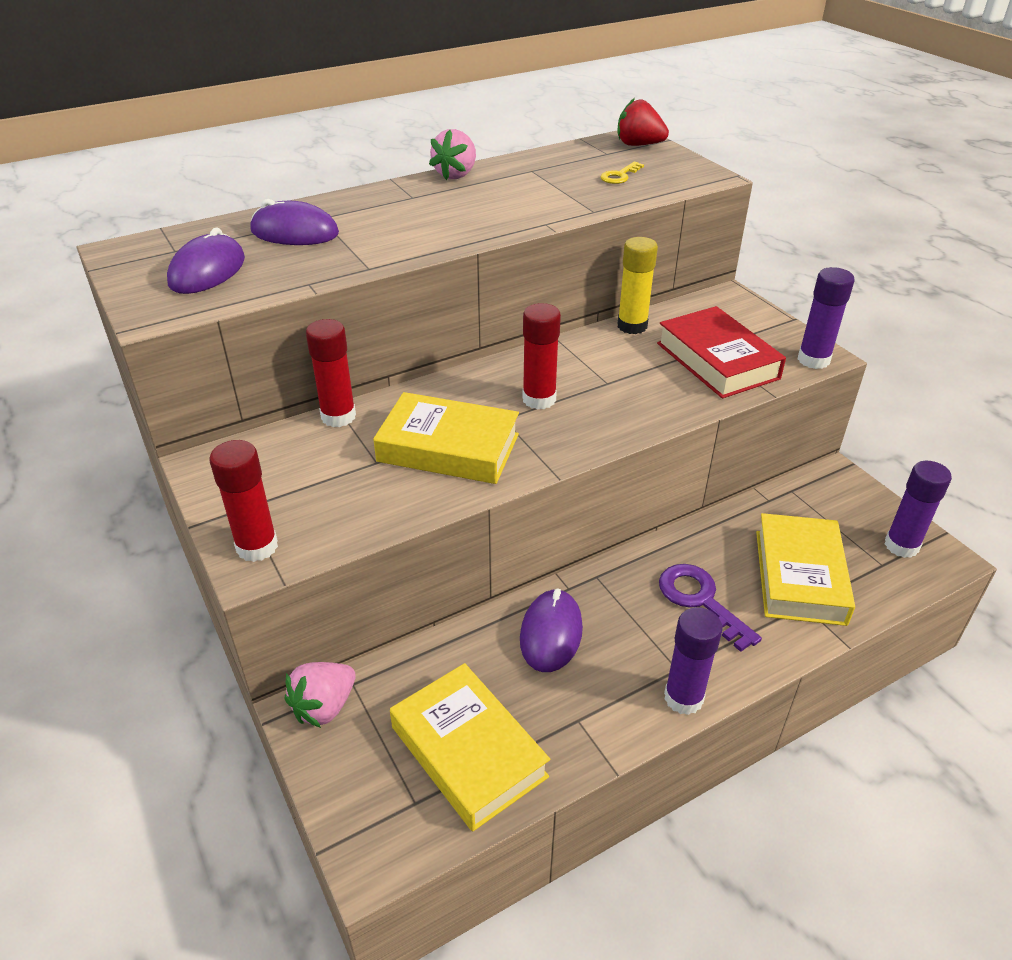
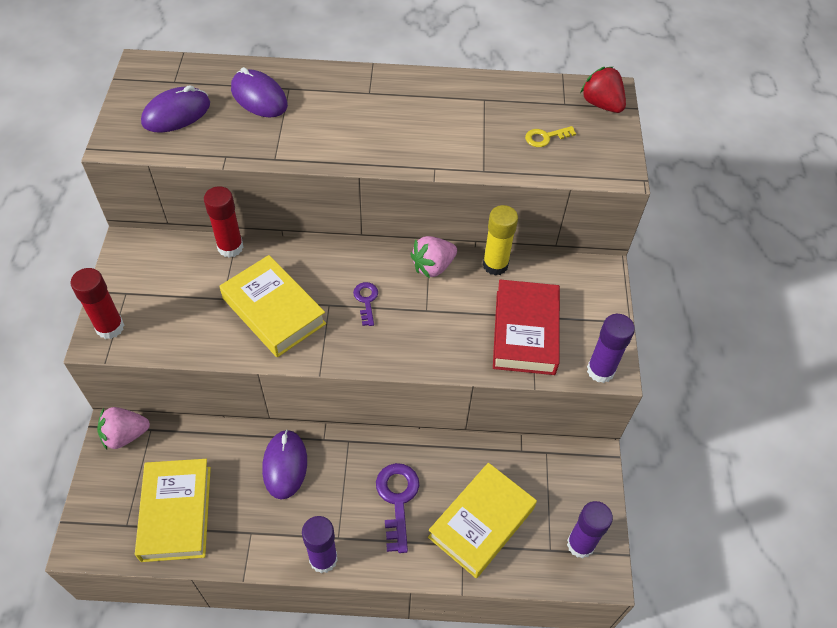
camera: 30 degrees right, 15 degrees up
pink strawberry [429,129,476,180] -> pink strawberry moved to [410,236,457,278]
purple mouse [520,588,583,672] -> purple mouse turned 45 degrees counterclockwise [262,430,307,500]
red glue stick [522,303,561,410] -> purple key [353,282,378,326]

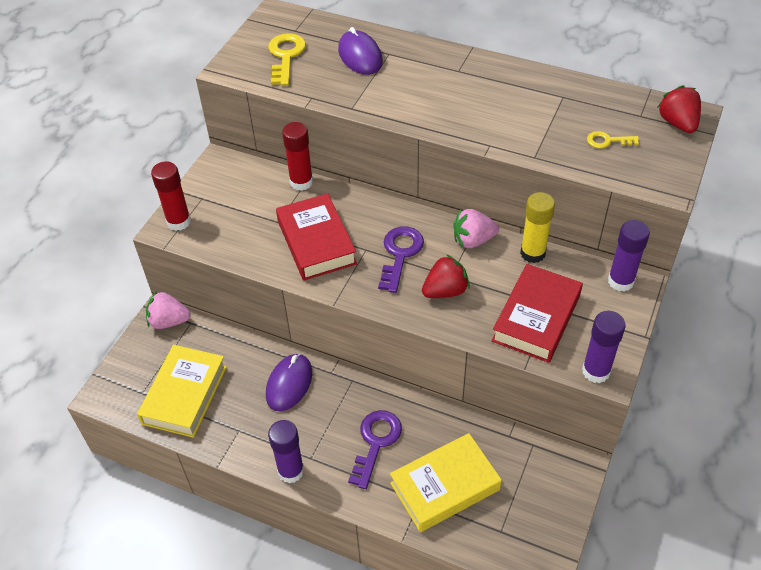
camera: 25 degrees right, 5 degrees down
purple mouse [141,85,210,133] -> yellow key [268,33,306,86]
yellow book [220,255,326,357] -> red book [276,193,357,281]
purple key [353,282,378,326] -> purple key [378,226,424,293], size x1.73
purple glue stick [567,501,613,558] -> purple glue stick moved to [608,220,650,292]
none -> red strawberry [422,254,470,298]

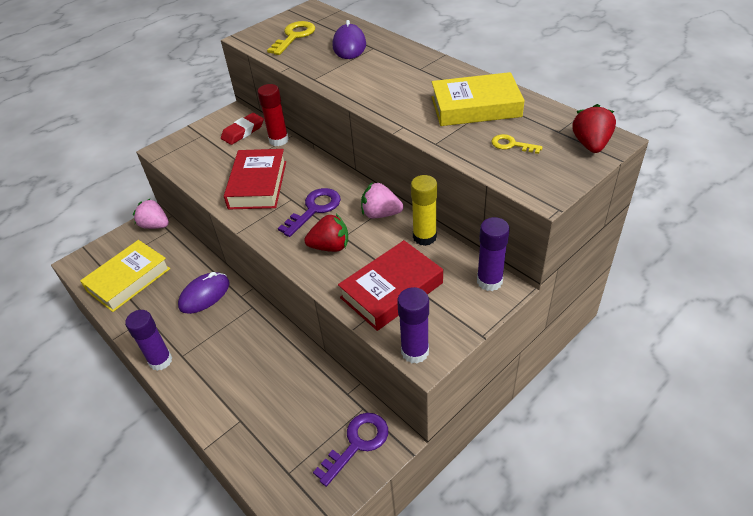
camera: 25 degrees right, 5 degrees down
red glue stick [151,161,191,231] -> none
purple key [348,410,402,489] -> purple key moved to [313,413,388,487]
yellow book [390,433,502,532] -> yellow book moved to [432,72,525,126]
none -> red eraser [221,113,264,145]

